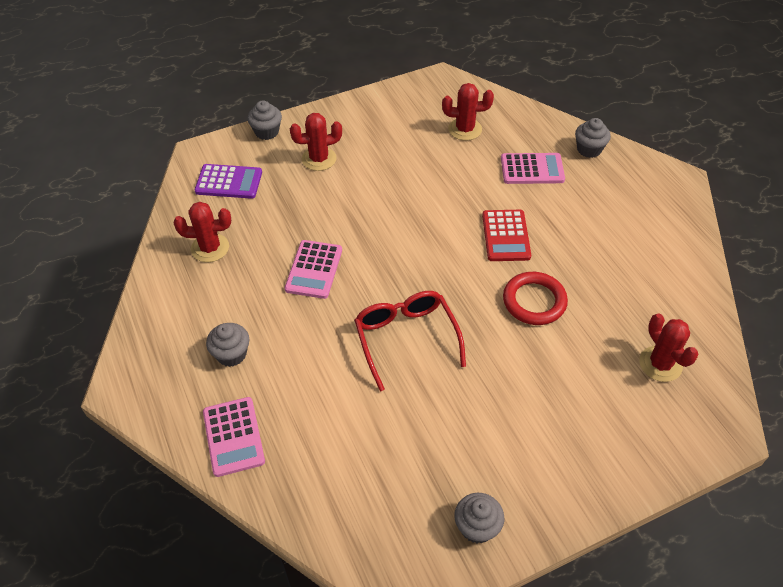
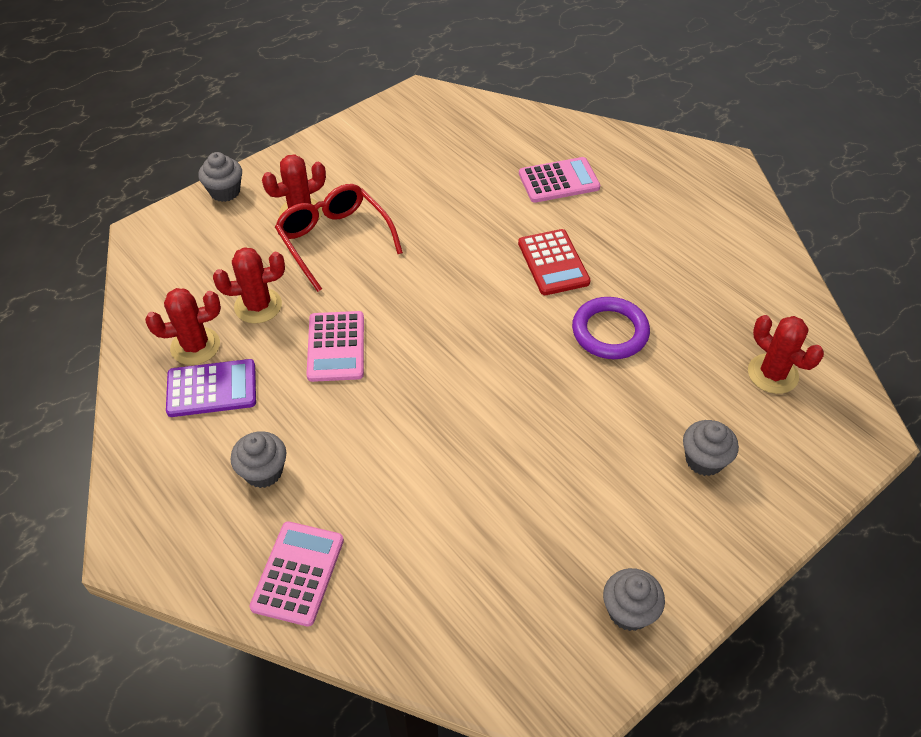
camera: 15 degrees left, 0 degrees up
purple calculator [195,164,262,199] -> purple calculator moved to [166,359,256,417]
pink calculator [203,397,265,477] -> pink calculator turned 135 degrees counterclockwise [250,521,344,627]
red glasses [354,291,466,391] -> red glasses moved to [275,184,403,292]
red cactus [442,83,494,141] -> red cactus moved to [213,247,285,324]
red ring [503,272,568,325] -> purple ring [572,297,650,359]
grey cupcake [575,118,611,158] -> grey cupcake moved to [683,420,739,476]

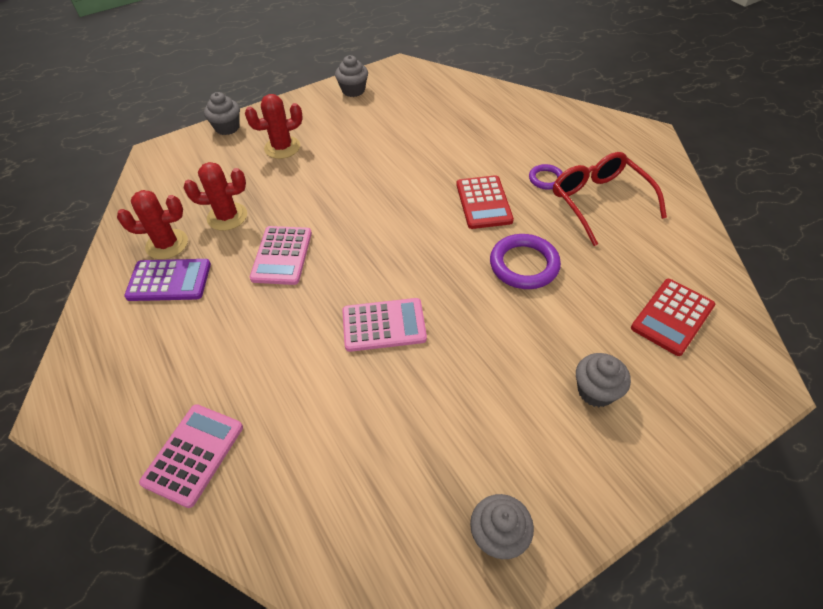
camera: 10 degrees right, 0 degrees up
grey cupcake [230,431,286,488] -> grey cupcake moved to [335,55,368,97]
red glasses [275,184,403,292] -> red glasses moved to [553,152,667,246]
pink calculator [519,157,600,203] -> pink calculator moved to [342,298,427,352]
red cactus [748,315,824,394] -> red calculator [631,279,715,356]
none -> purple ring [529,164,563,190]

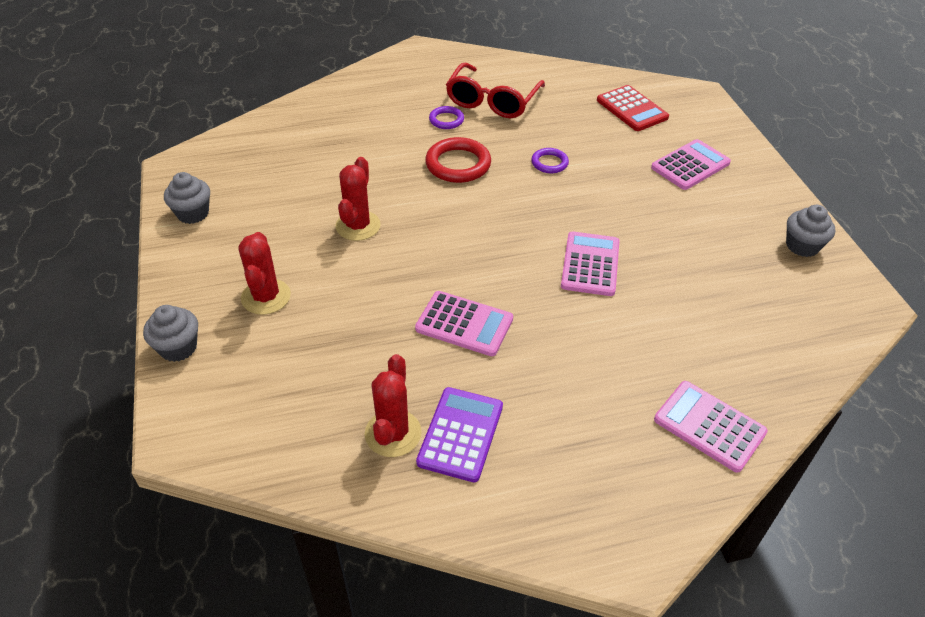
camera: 75 degrees left, 5 degrees down
red cactus [183,162,247,231] -> red cactus moved to [335,157,381,241]
red calculator [456,175,514,229] -> red ring [425,137,491,183]
purple ring [490,234,561,289] -> purple ring [531,148,569,173], size x0.57
red glasses [553,152,667,246] -> red glasses turned 60 degrees counterclockwise [446,63,545,118]
grey cupcake [576,353,631,407] -> pink calculator [651,139,731,190]

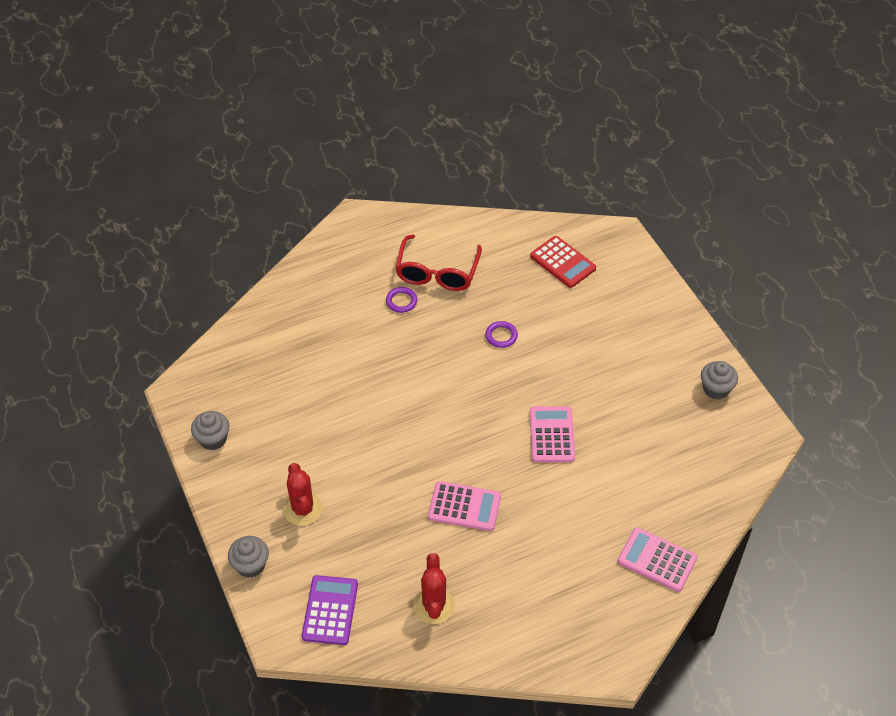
camera: 10 degrees left, 5 degrees up
red cactus [335,157,381,241] -> none
purple calculator [416,387,503,482] -> purple calculator moved to [302,575,358,645]
red ring [425,137,491,183] -> none
pink calculator [651,139,731,190] -> none

